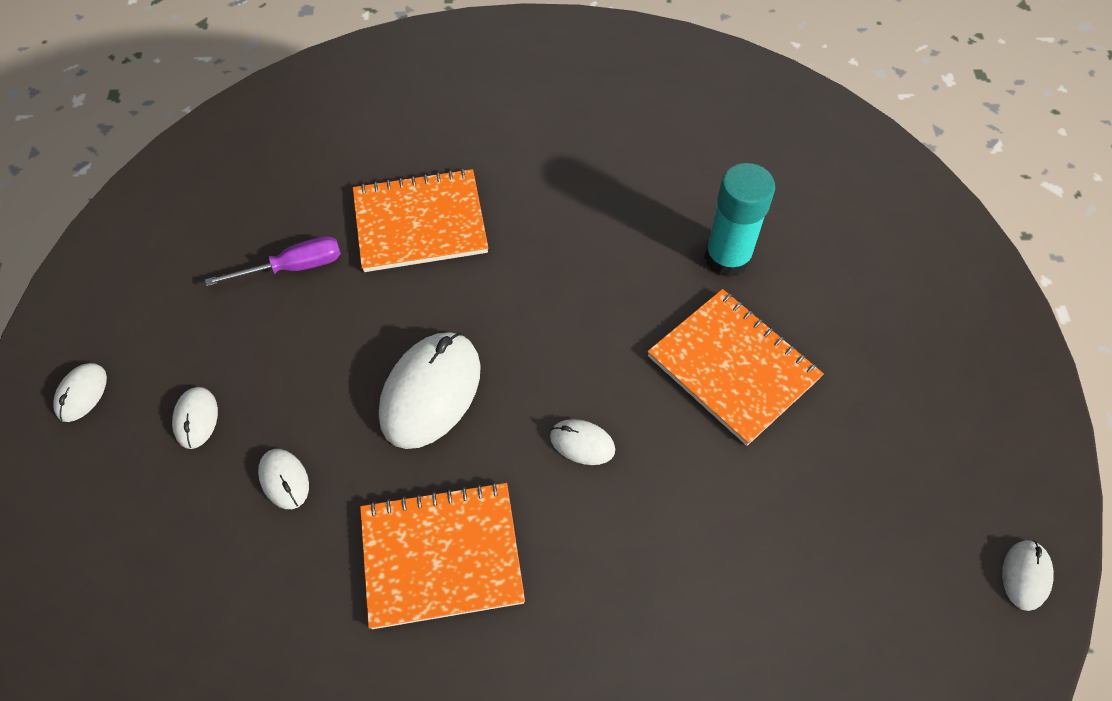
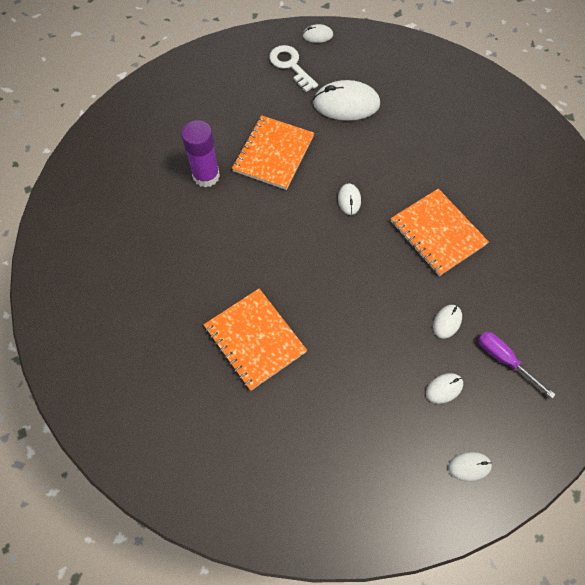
camera: 115 degrees left, 5 degrees up
purple screwdriver [205,236,341,286] -> purple screwdriver moved to [478,331,556,398]
white mouse [379,332,481,449] -> white mouse moved to [313,80,380,121]
turquoise glue stick [704,163,775,277] -> purple glue stick [181,120,220,188]
none -> white key [269,45,318,92]

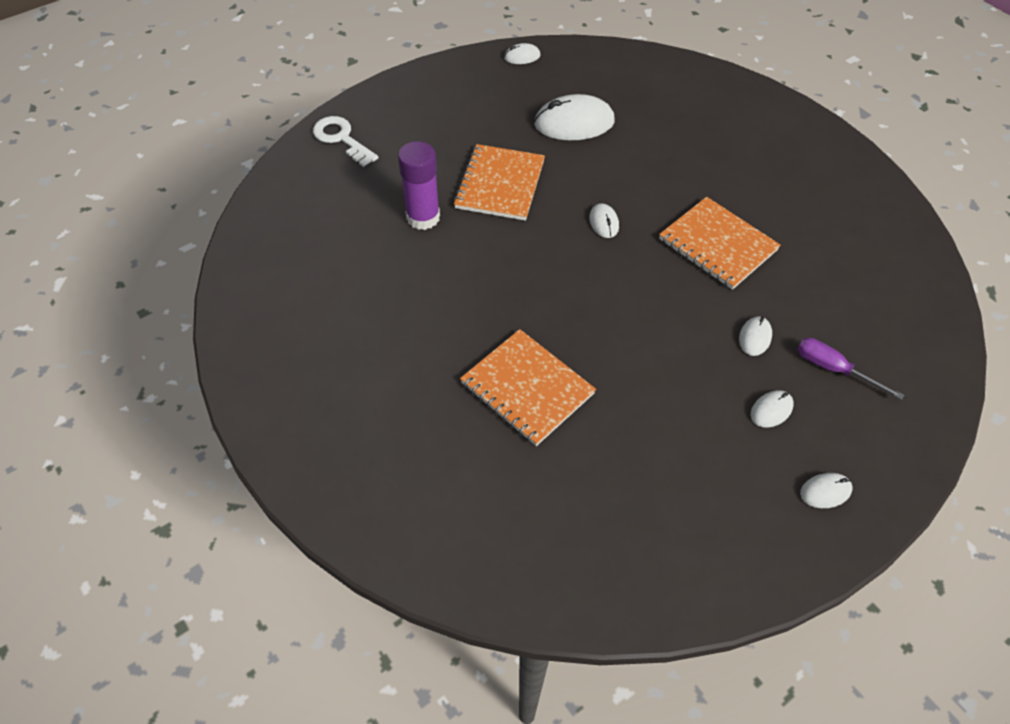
camera: 10 degrees left, 10 degrees down
white key [269,45,318,92] -> white key moved to [313,116,378,167]

